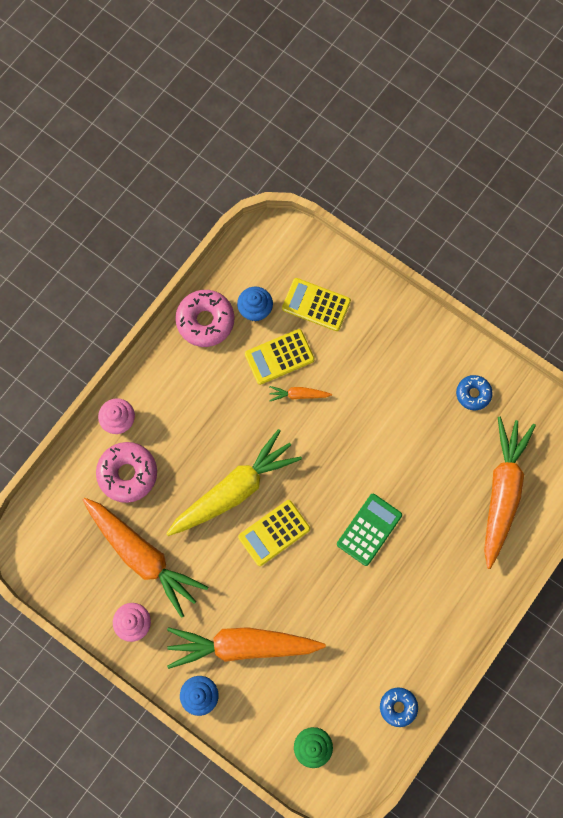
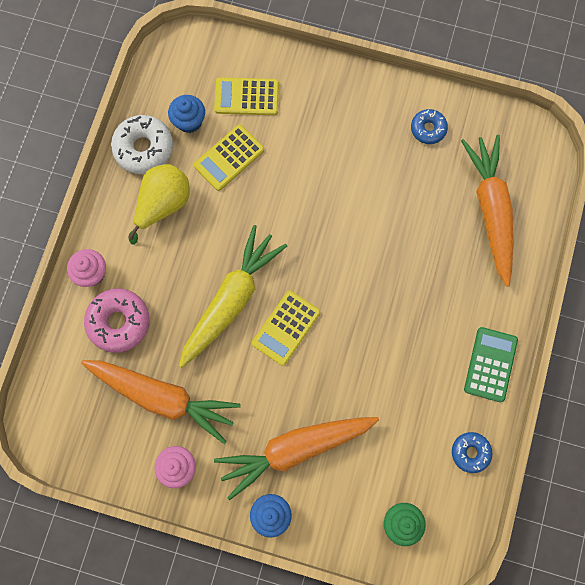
camera: 20 degrees left, 0 degrees up
pink donut [175,290,234,347] -> white donut [111,115,173,174]
orange carrot [269,386,332,401] -> none
green calculator [337,494,402,566] -> green calculator moved to [464,327,518,402]
none -> yellow pear [128,164,190,245]

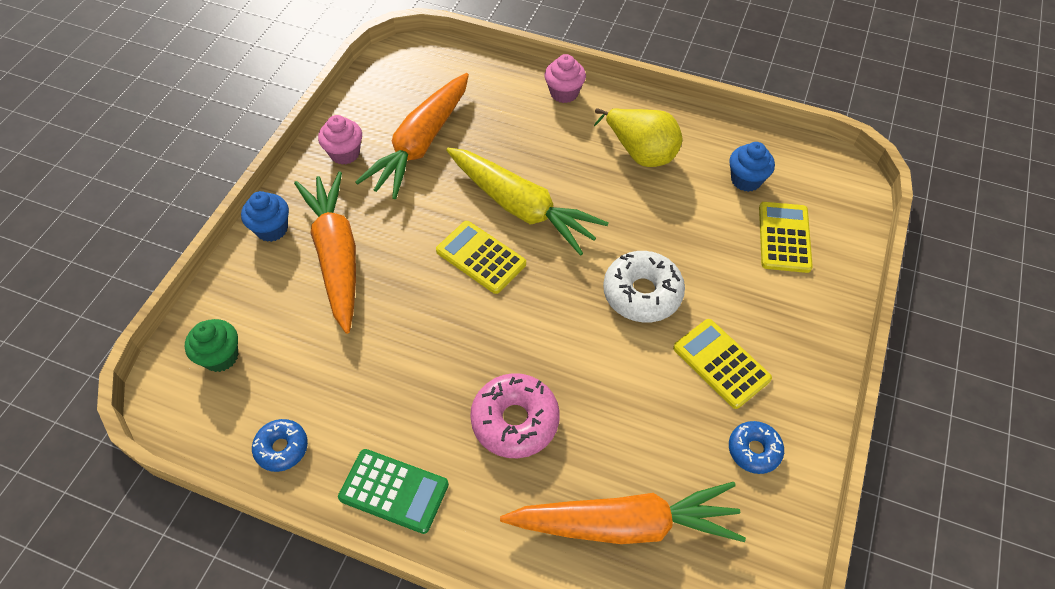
camera: 95 degrees right, 20 degrees down
pink donut [84,288,150,353] -> pink donut moved to [470,373,560,458]
white donut [111,115,173,174] -> white donut moved to [603,251,685,323]
yellow calculator [194,124,264,191] -> yellow calculator moved to [673,319,772,409]

